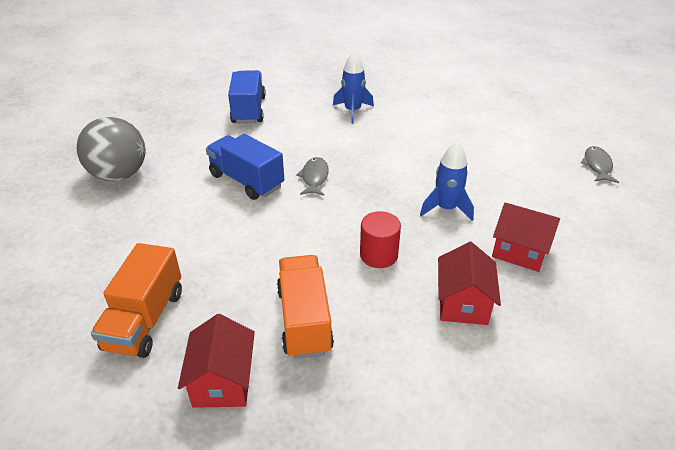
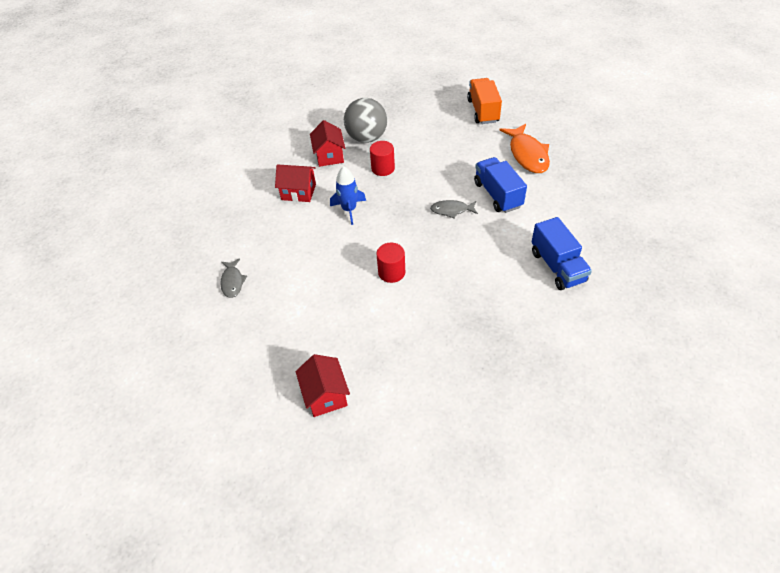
camera: 165 degrees right, 10 degrees up
grey ball [77,117,145,181] -> grey ball moved to [344,98,387,143]
red house [178,314,255,408] -> red house moved to [295,354,350,417]
blue truck [206,134,284,200] -> blue truck turned 135 degrees counterclockwise [474,157,527,213]
orange truck [277,255,334,359] -> none
grey fish [296,157,329,196] -> grey fish turned 105 degrees clockwise [430,200,478,219]
blue rocket [333,52,374,124] -> none
none -> red cylinder [376,243,405,283]
none -> orange fish [499,124,550,173]

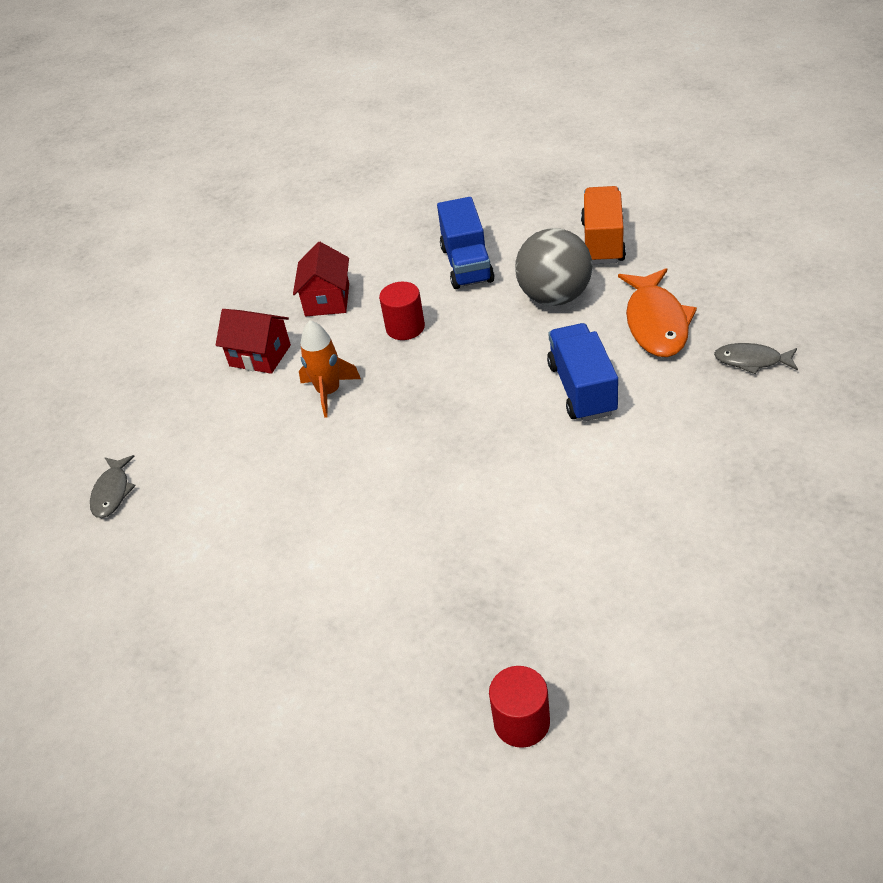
camera: 15 degrees right, 5 degrees down
red house [295,354,350,417] -> none
blue rocket [330,166,366,225] -> orange rocket [299,320,361,418]
grey ball [344,98,387,143] -> grey ball moved to [515,228,592,306]
red cylinder [376,243,405,283] -> red cylinder moved to [489,666,550,748]
grey fish [430,200,478,219] -> grey fish moved to [714,343,798,374]
blue truck [532,217,592,290] -> blue truck moved to [437,197,495,289]

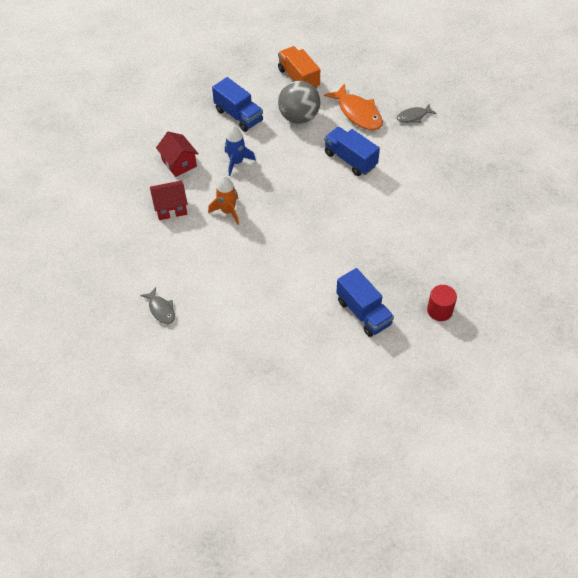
camera: 40 degrees left, 10 degrees up
red cylinder [379,282,425,340] -> blue rocket [225,126,256,176]
none -> blue truck [336,268,394,337]

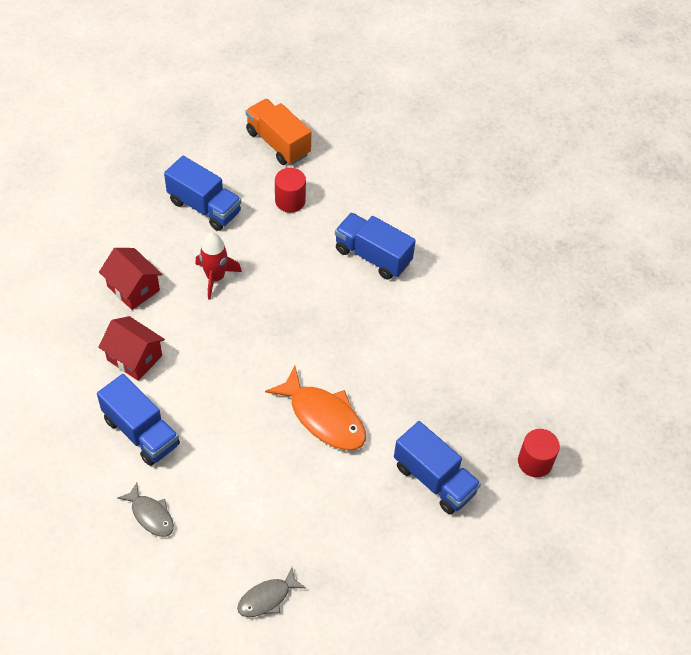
camera: 15 degrees left, 0 degrees up
red house [150,180,188,220] -> red house turned 60 degrees clockwise [98,316,165,381]
orange rocket [208,176,239,225] -> none
blue rocket [225,126,256,176] -> red rocket [195,233,242,300]
grey ball [278,81,320,124] -> red cylinder [275,168,306,213]
orange fish [324,83,383,130] -> orange fish moved to [265,366,366,450]
grey fish [397,104,437,123] -> grey fish moved to [237,568,306,617]
none -> blue truck [97,374,180,466]

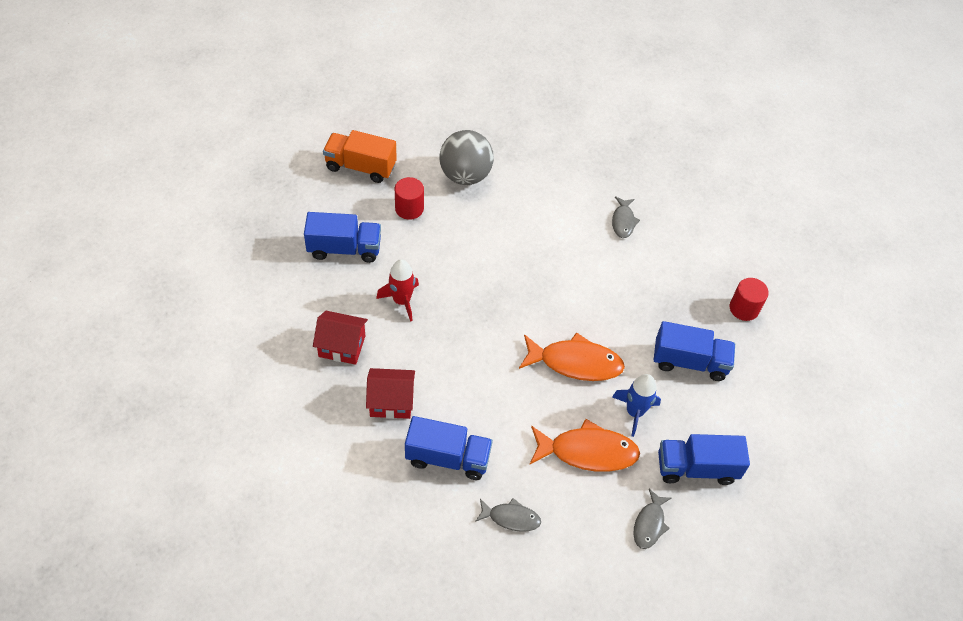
camera: 35 degrees left, 0 degrees up
blue truck [335,213,416,280] -> blue truck moved to [658,434,750,485]
none -> grey ball [439,130,494,185]
none -> orange fish [530,419,640,472]
none -> grey fish [612,196,640,238]
none -> blue rocket [612,374,661,437]

